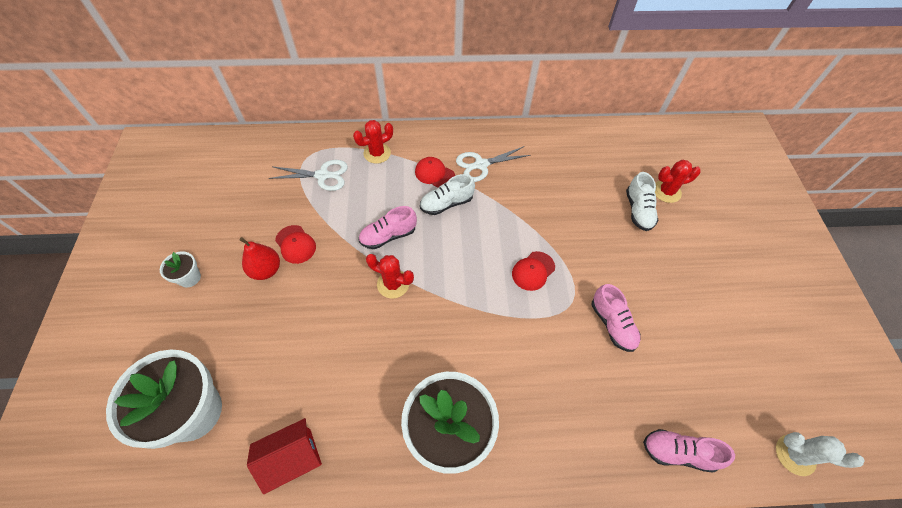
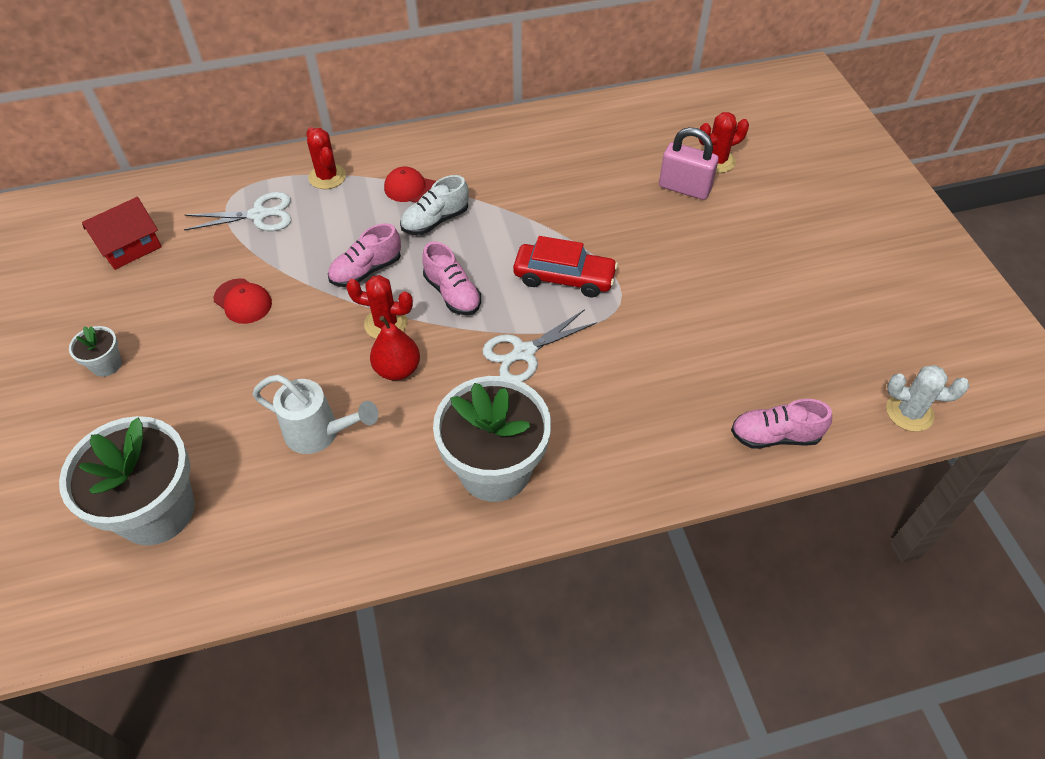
camera: 10 degrees left, 5 degrees down
red pear [239,237,280,280] -> red pear moved to [370,316,420,380]
red house [247,418,322,494] -> red house moved to [82,197,162,270]
red cactus [353,120,393,164] -> red cactus turned 75 degrees counterclockwise [306,127,346,189]
white scissors [456,146,531,182] -> white scissors moved to [482,309,597,382]
red cap [512,251,555,291] -> red car [513,236,618,297]
pink shoe [591,284,641,352] -> pink shoe moved to [422,242,481,315]
white shoe [626,172,659,231] -> pink padlock [659,127,718,200]
none -> white watering can [253,375,379,454]

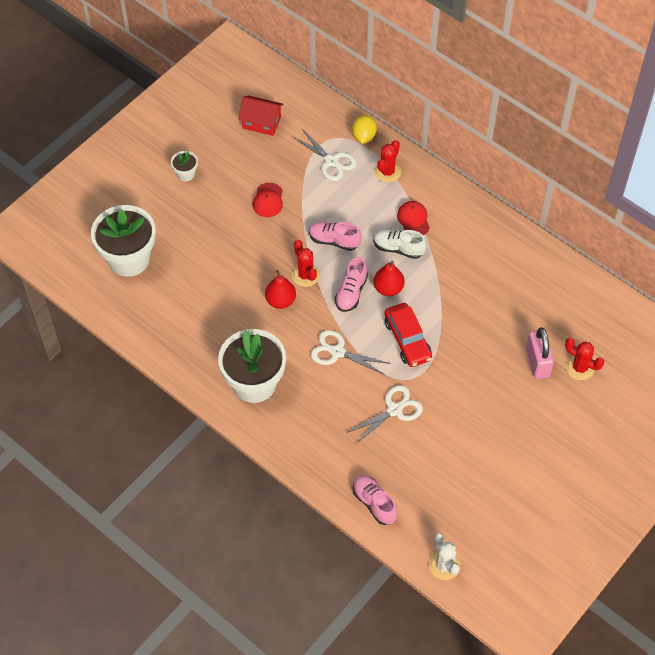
camera: 55 degrees right, 5 degrees up
white watering can [253,375,379,454] -> none
none -> white scissors [346,385,423,444]
none -> yellow lemon [352,115,377,144]
none -> red pear [373,261,405,296]

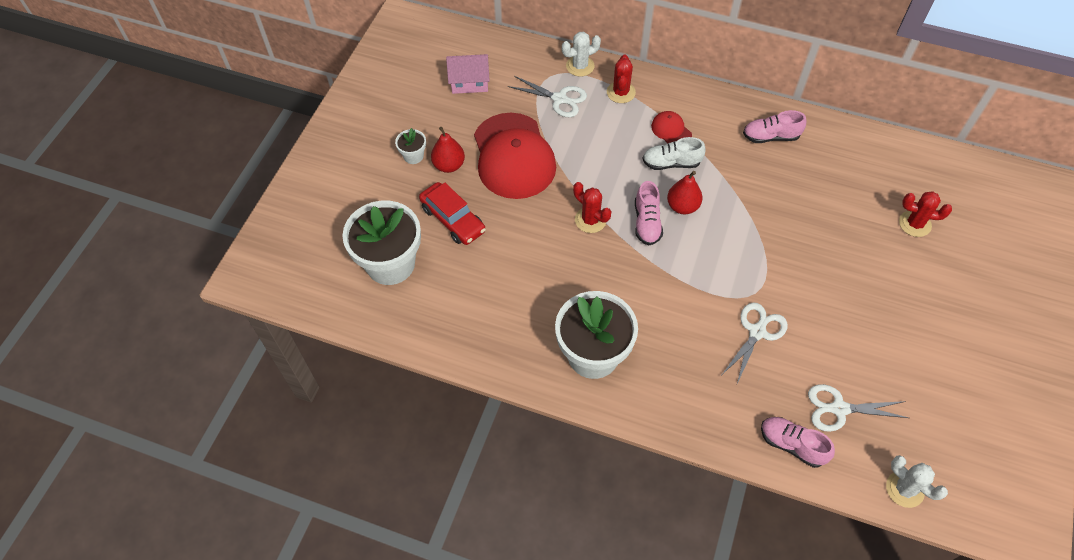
camera: 20 degrees left, 0 degrees up
red house [238,96,284,136] -> pink house [446,54,490,94]
red cap [253,183,283,217] -> red cap [474,113,556,199], size x2.32
red pear [265,270,296,309] -> red pear moved to [431,127,465,173]
pink shoe [309,222,362,251] -> pink shoe moved to [743,110,806,143]
white scissors [311,330,391,375] -> white scissors moved to [808,384,909,432]
yellow lemon [352,115,377,144] -> white cactus [562,32,601,77]
red car [385,303,432,367] -> red car moved to [419,182,486,245]
pink padlock [526,327,554,379] -> none

